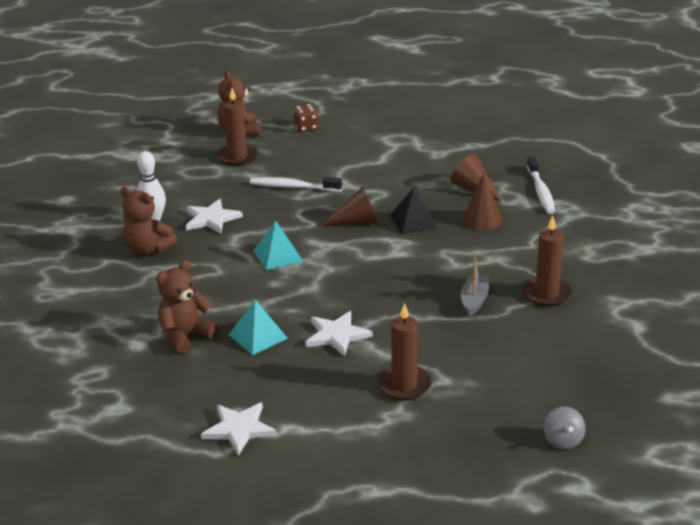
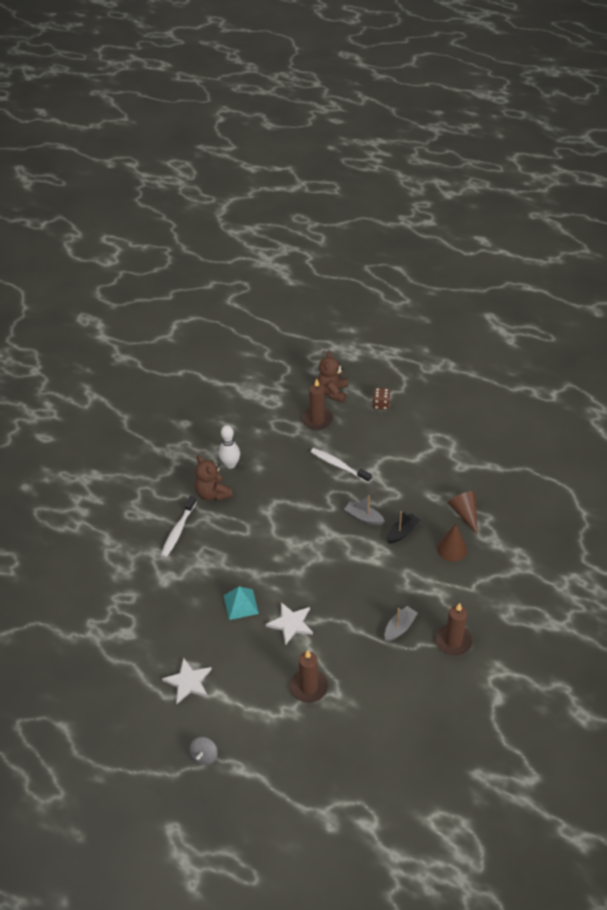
camera: 25 degrees right, 15 degrees up
brown teddy bear [156,260,218,354] -> none
white star [186,199,243,234] -> none
turquoise pyramid [253,221,303,270] -> none
brown cone [321,187,378,226] -> grey boat [344,495,385,525]
black pyramid [390,187,438,234] -> black boat [387,511,421,544]
white toothbrush [527,156,555,214] -> white toothbrush moved to [161,496,196,557]
grey spinning top [544,407,585,450] -> grey spinning top moved to [189,737,218,765]

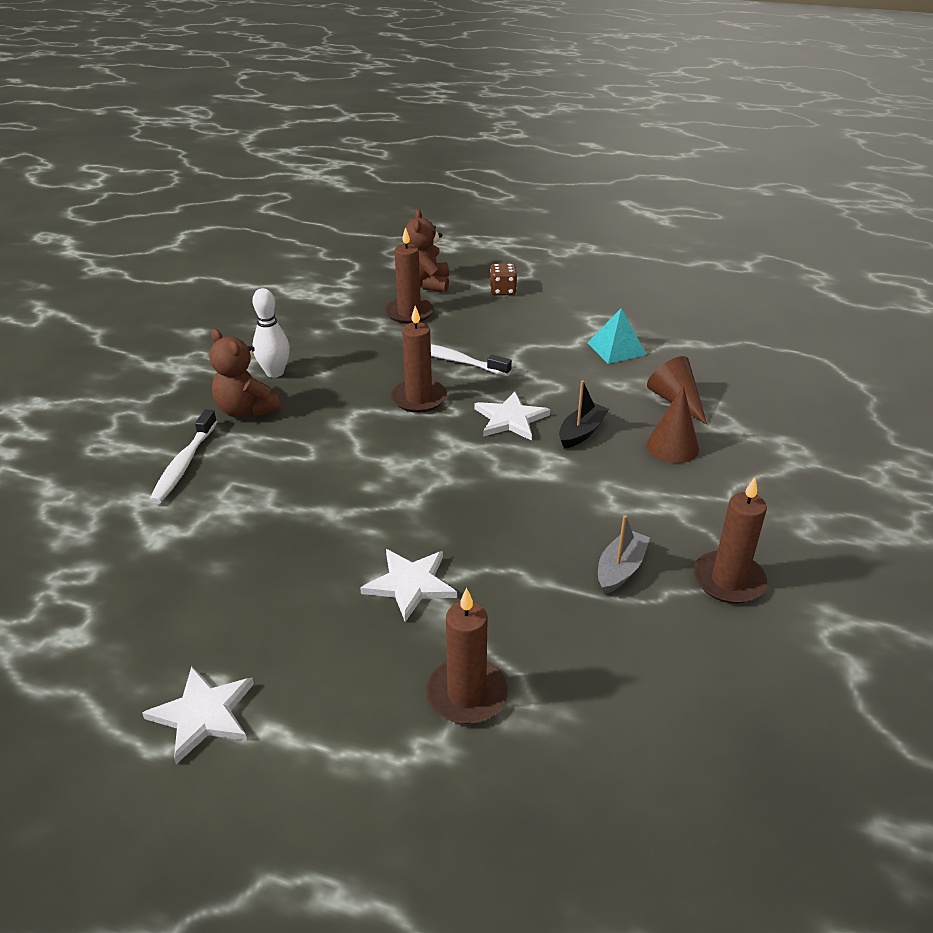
camera: 10 degrees left, 10 degrees down
grey spinning top [189,737,218,765] -> none
turquoise pyramid [224,586,259,620] -> turquoise pyramid moved to [587,308,646,364]
grey boat [344,495,385,525] -> white star [475,392,550,441]
none -> brown candle [391,306,447,413]

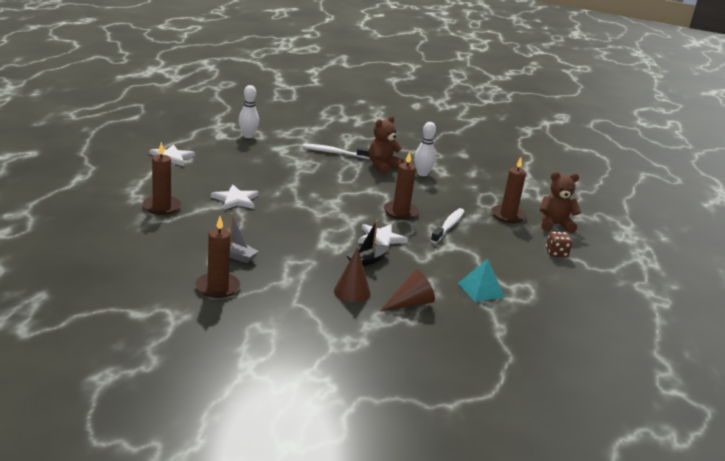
camera: 85 degrees right, 10 degrees down
black boat [559,380,609,449] -> black boat turned 105 degrees clockwise [346,220,389,266]
none -> white bowling pin [238,85,259,138]

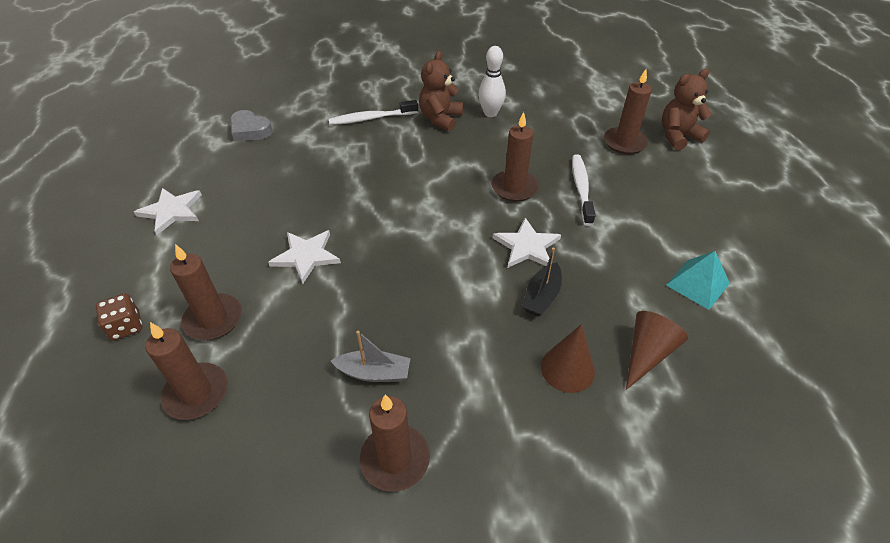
camera: 20 degrees left, 20 degrees up
white bowling pin [238,85,259,138] -> grey heart [230,110,273,142]
brown dice [546,231,572,257] -> brown dice moved to [96,293,142,340]
none -> brown candle [145,322,228,420]

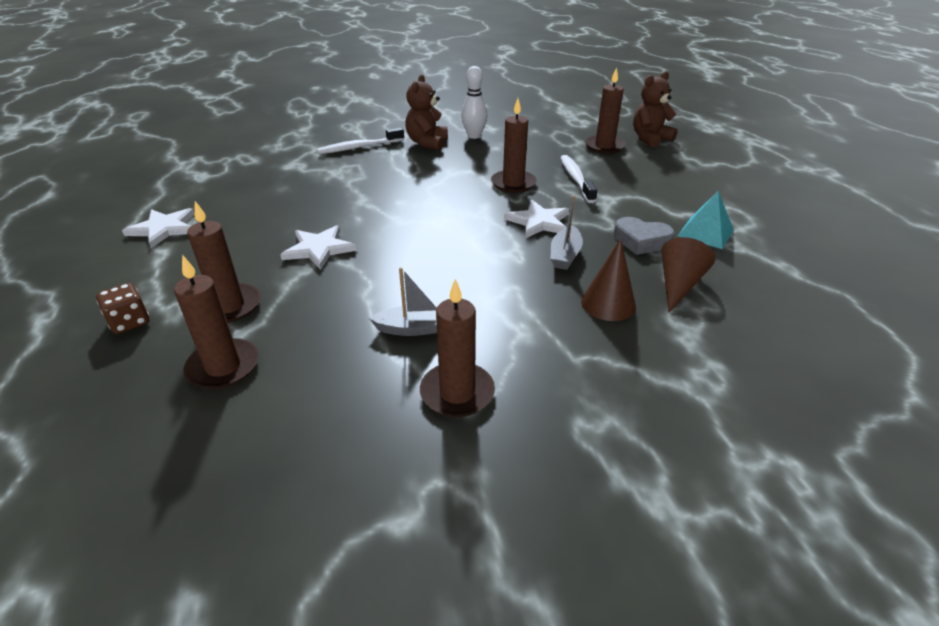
camera: 10 degrees left, 10 degrees down
grey heart [230,110,273,142] -> grey heart moved to [614,217,674,255]
black boat [522,247,562,317] -> grey boat [550,195,583,270]

